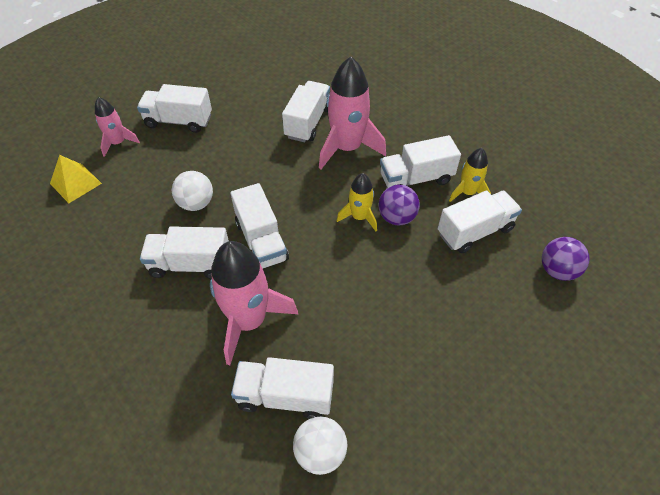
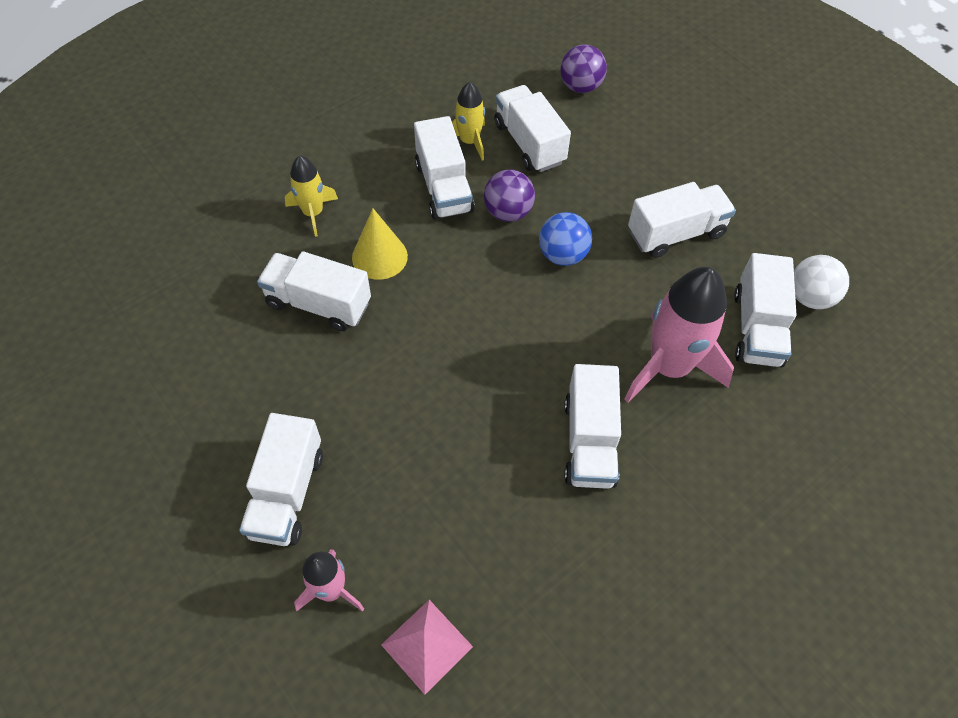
camera: 90 degrees left, 5 degrees up
yellow pyramid [50,155,102,203] -> pink pyramid [381,600,473,695]
white ball [172,171,213,211] -> none
white truck [231,183,289,269] -> white truck moved to [628,182,736,258]
pink rocket [319,56,386,169] -> yellow cone [352,209,408,280]
yellow rocket [337,173,377,231] -> yellow rocket moved to [285,156,338,237]
none -> blue ball [539,212,592,266]

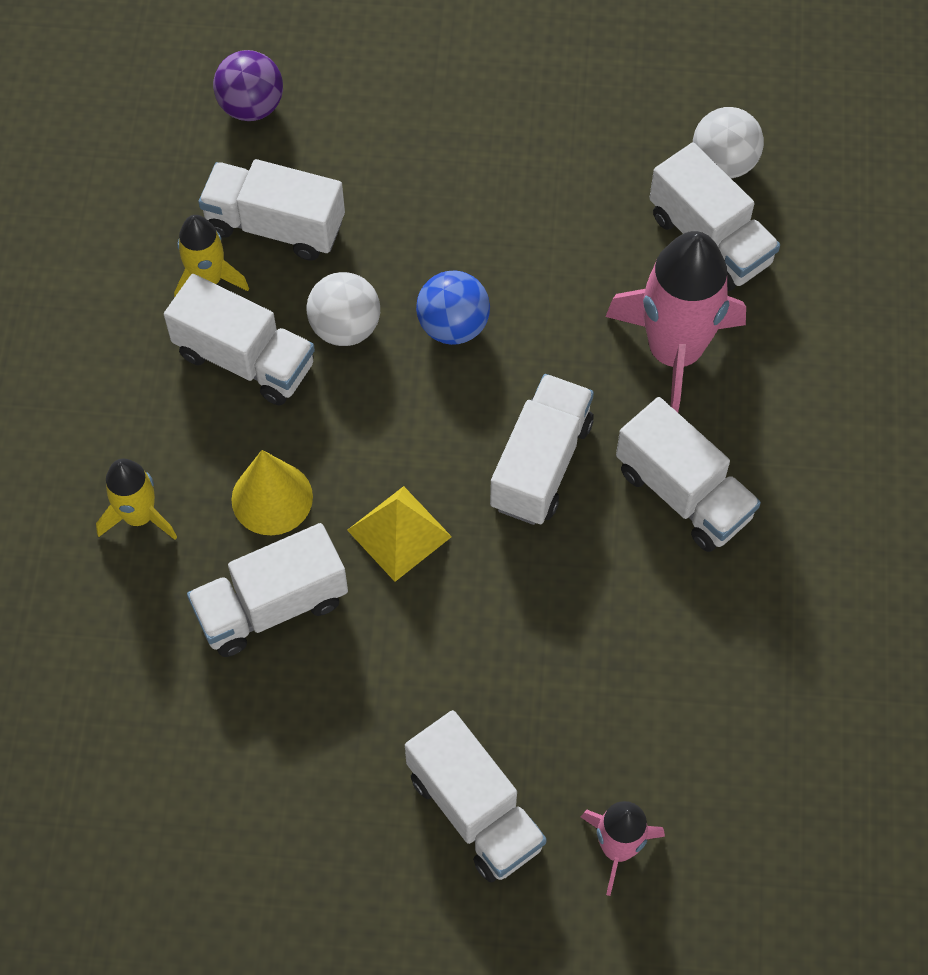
camera: 45 degrees left, 5 degrees up
pink pyramid [381,600,473,695] -> none
purple ball [484,169,535,222] -> white ball [307,272,380,346]
white truck [628,182,736,258] -> white truck moved to [490,374,594,525]
none -> yellow pyramid [347,486,452,582]

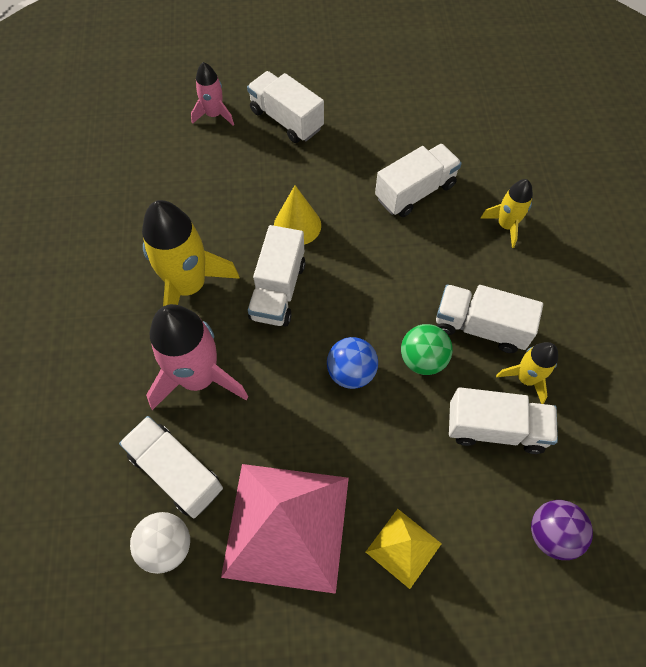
camera: 170 degrees right, 0 degrees up
yellow cone [231,450,313,535] -> yellow cone moved to [274,185,321,245]
white ball [307,272,380,346] -> green ball [401,324,453,375]
yellow pyramid [347,486,452,582] -> yellow pyramid moved to [366,509,442,589]
white truck [616,397,761,552] -> yellow rocket [142,200,240,306]
none -> pink pyramid [221,464,349,594]

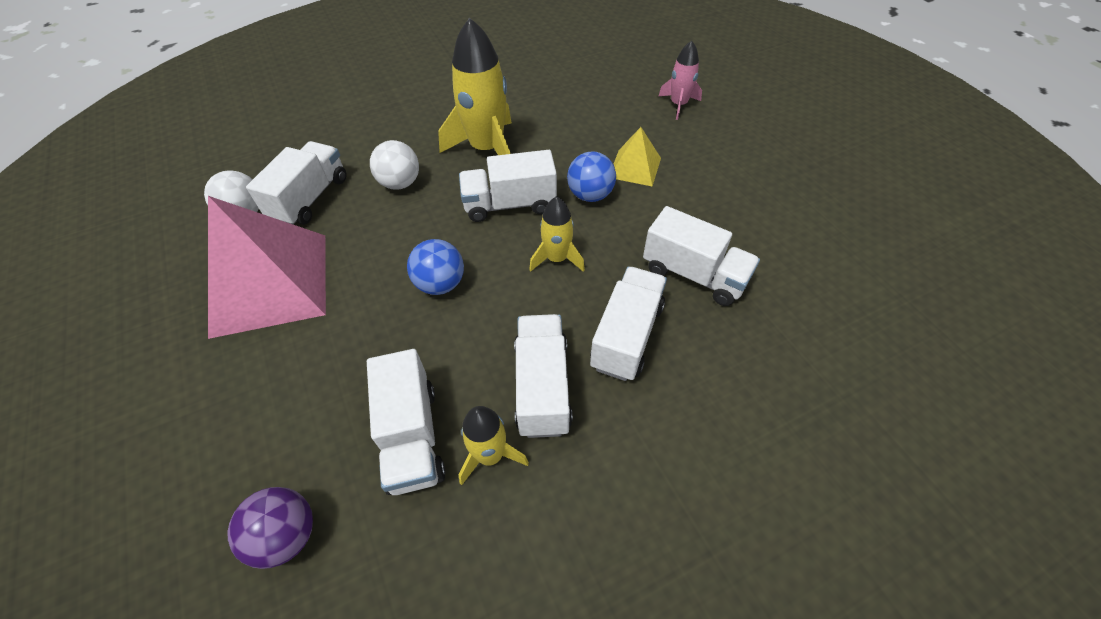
camera: 70 degrees right, 10 degrees down
pink rocket [146,304,248,410] -> white ball [370,140,419,190]
white truck [247,71,324,143] -> white truck moved to [590,266,667,381]
yellow cone [274,185,321,245] -> blue ball [567,152,616,202]
yellow pyramid [366,509,442,589] -> yellow pyramid moved to [613,127,661,186]
green ball [401,324,453,375] -> none
yellow rocket [481,179,533,248] -> yellow rocket moved to [529,196,585,272]

